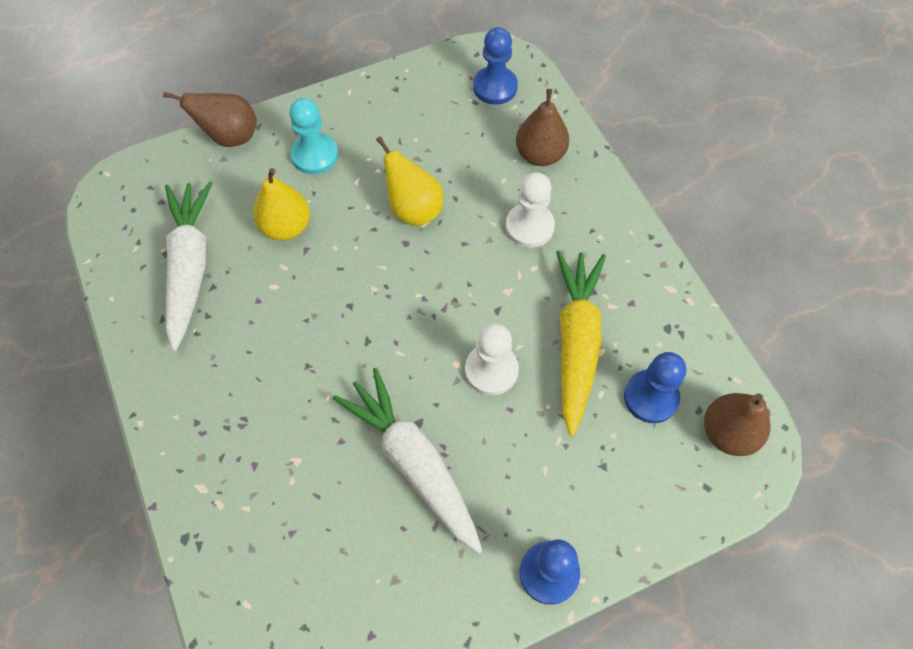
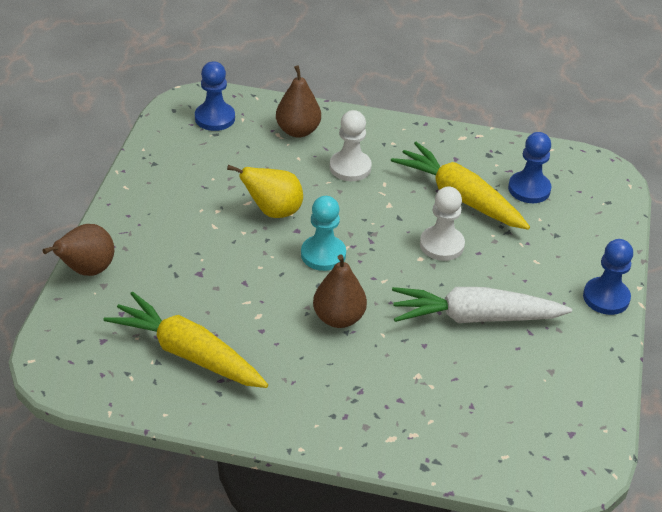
camera: 55 degrees left, 20 degrees down
white carrot [165,181,213,351] -> yellow carrot [103,291,268,388]
yellow pear [253,168,310,241] -> none
turquoise pawn [289,98,338,175] -> turquoise pawn moved to [301,196,346,271]
brown pear [704,393,771,456] -> brown pear moved to [313,254,367,328]

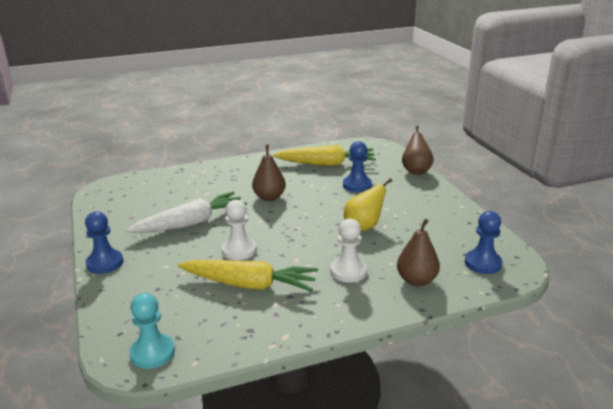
camera: 150 degrees right, 15 degrees down
turquoise pawn [301,196,346,271] -> turquoise pawn moved to [129,293,175,369]
blue pawn [508,132,552,203] -> blue pawn moved to [343,141,372,192]

